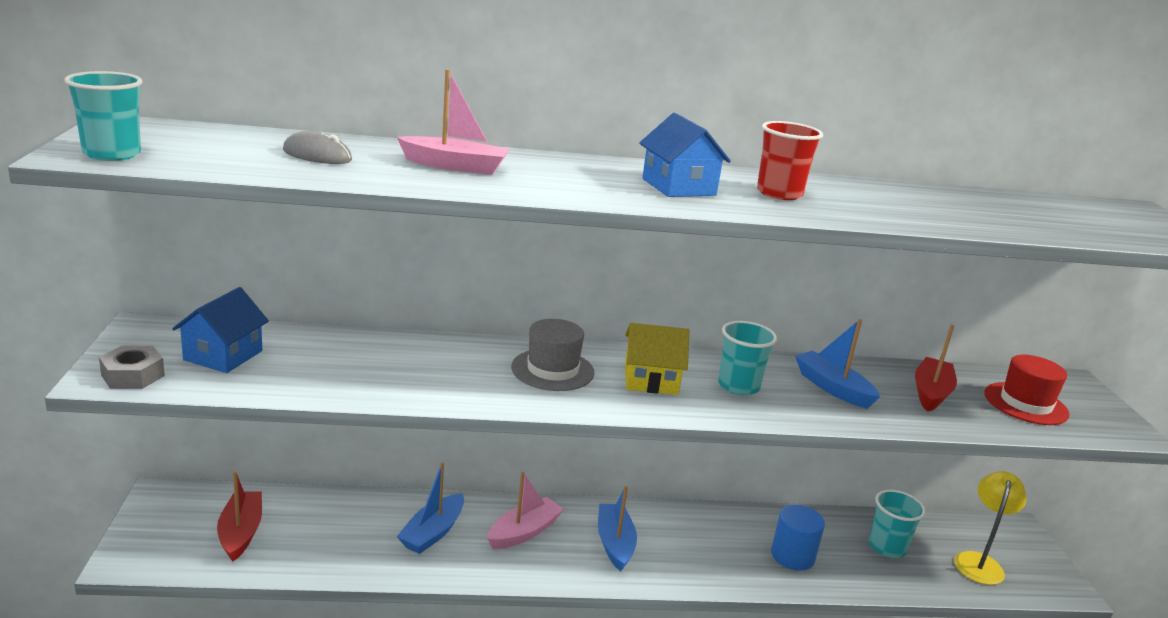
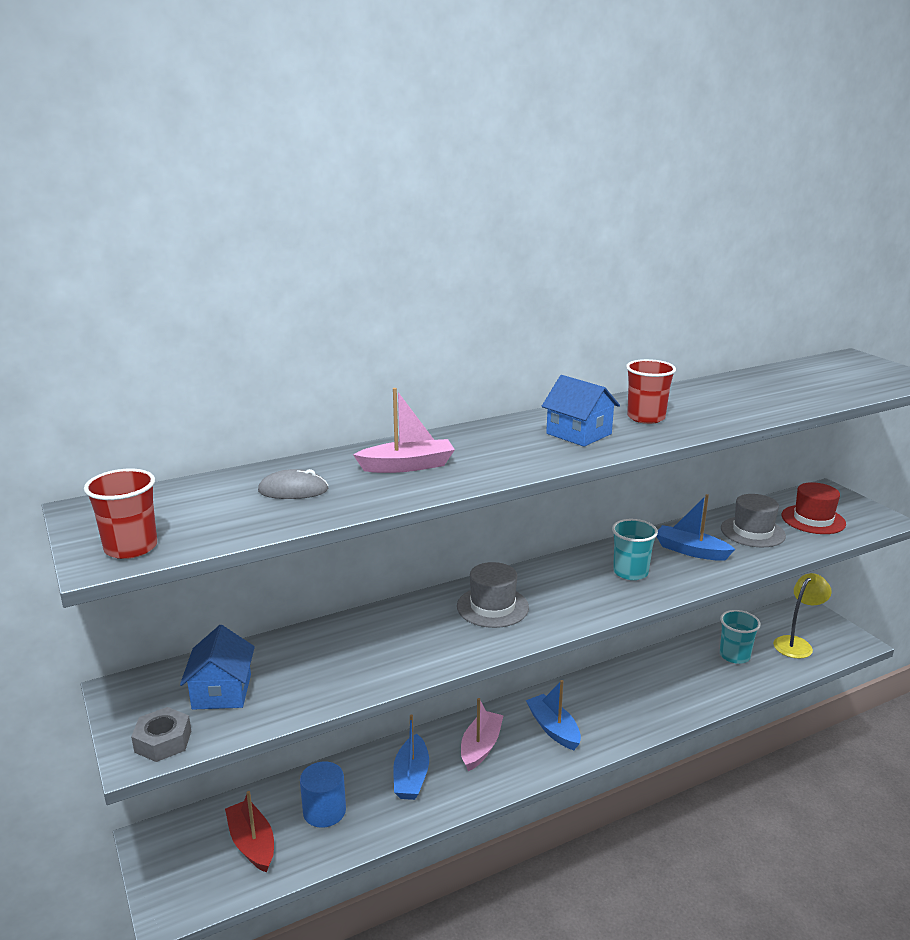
camera: 20 degrees left, 0 degrees up
turquoise cup [64,71,143,161] -> red cup [84,469,157,559]
yellow house [625,323,689,395] -> none
blue cylinder [771,505,825,571] -> blue cylinder moved to [300,762,346,828]
red boat [915,325,957,412] -> grey hat [721,494,786,547]
yellow lamp [954,471,1027,585] -> yellow lamp turned 45 degrees clockwise [773,573,832,659]

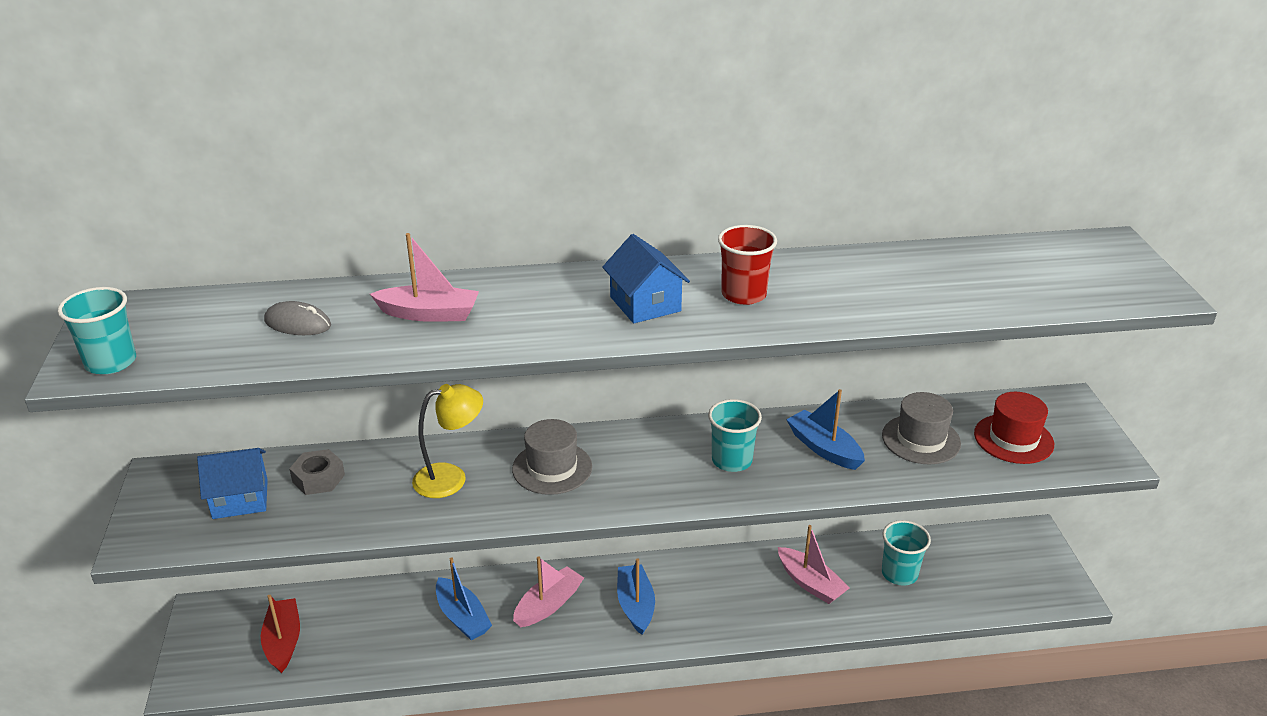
camera: 20 degrees right, 10 degrees up
red cup [84,469,157,559] -> turquoise cup [58,287,136,374]
grey nut [131,707,191,762] -> grey nut moved to [289,449,345,495]
blue house [180,625,255,710] -> blue house turned 60 degrees clockwise [197,448,268,519]
blue cylinder [300,762,346,828] -> none
blue boat [393,714,429,800] -> blue boat turned 60 degrees counterclockwise [436,557,492,640]
yellow lamp [773,573,832,659] -> yellow lamp moved to [412,384,483,498]
none -> pink boat [778,525,850,604]

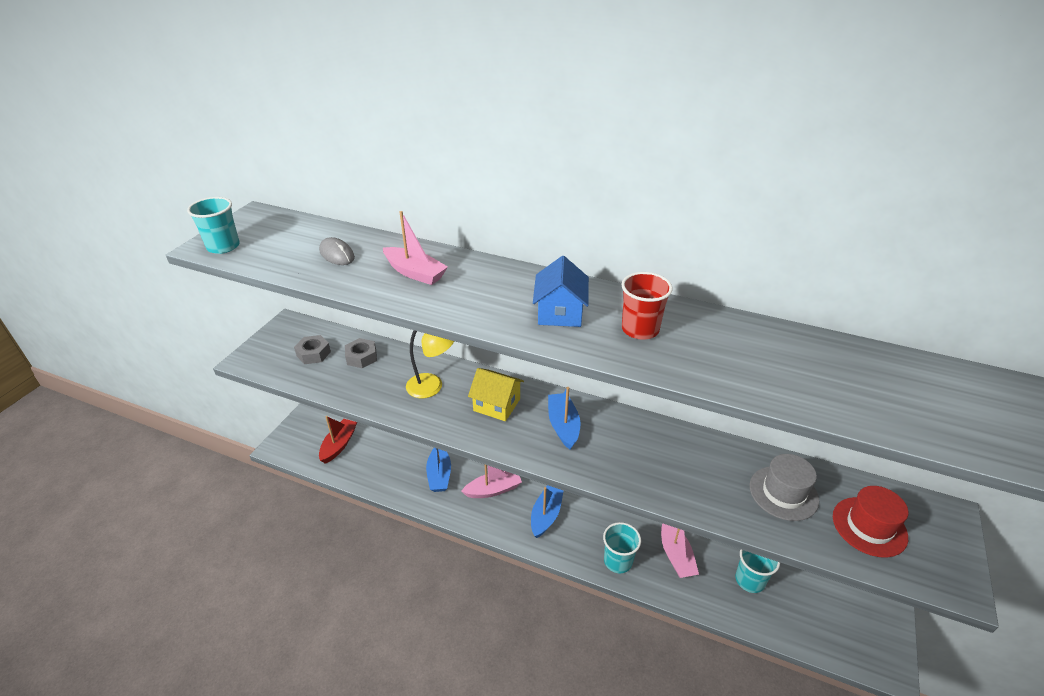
camera: 30 degrees right, 5 degrees up
blue house [197,448,268,519] -> grey nut [294,335,331,364]
grey hat [512,419,592,495] -> yellow house [468,368,524,421]
turquoise cup [708,399,762,472] -> turquoise cup moved to [603,522,641,573]
blue boat [786,389,865,470] -> blue boat moved to [548,387,581,449]

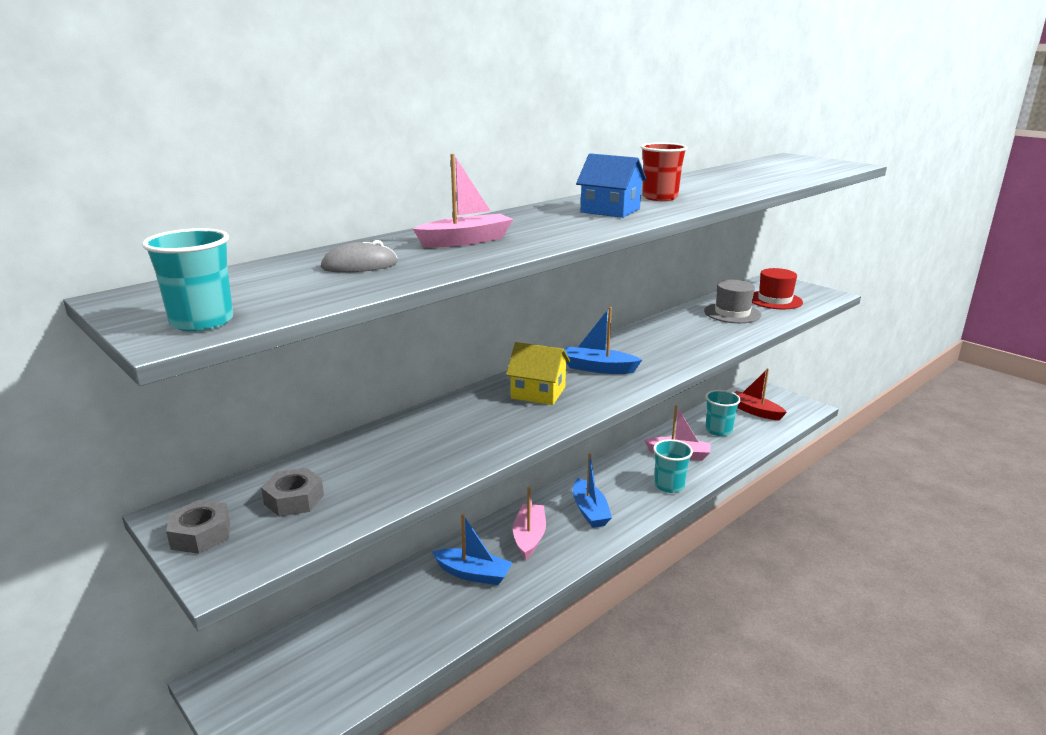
camera: 65 degrees left, 15 degrees down
red boat [319,416,357,464] -> red boat moved to [734,368,787,421]
grey nut [345,338,377,368] -> grey nut moved to [166,500,230,554]
yellow lamp [406,330,454,398] -> none
yellow house [468,368,524,421] -> yellow house turned 60 degrees clockwise [506,342,570,405]
blue boat [531,485,563,538] -> blue boat turned 150 degrees counterclockwise [573,453,612,528]

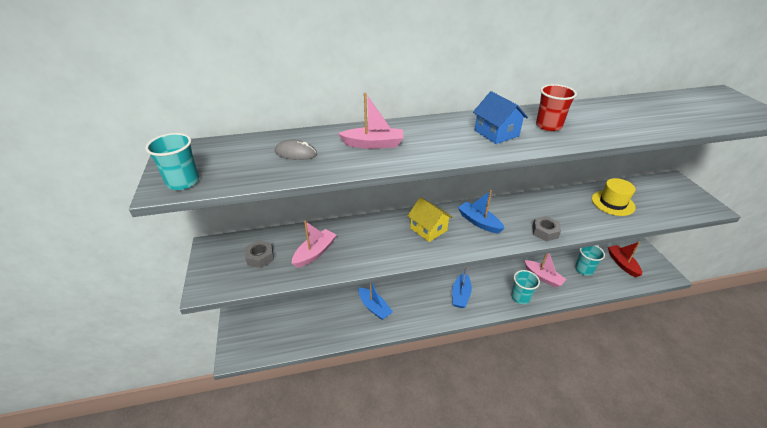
camera: 30 degrees right, 15 degrees up
grey nut [166,500,230,554] -> grey nut moved to [532,216,561,242]
pink boat [513,487,546,559] -> pink boat moved to [292,221,337,268]
grey hat [704,280,761,323] -> yellow hat [592,178,635,216]
red hat [752,268,803,309] -> none

